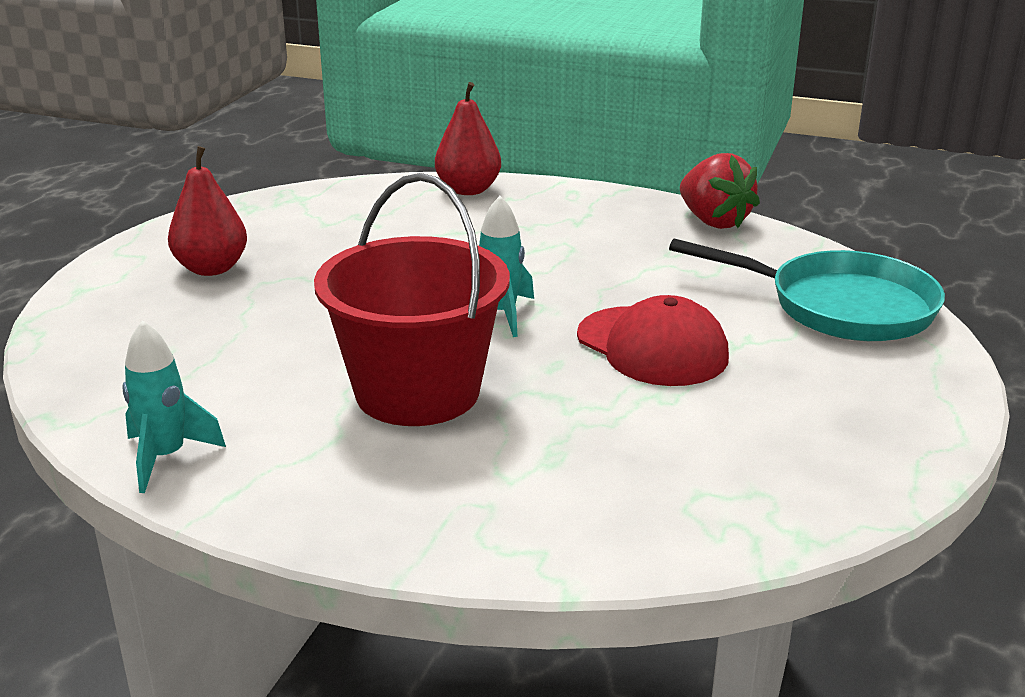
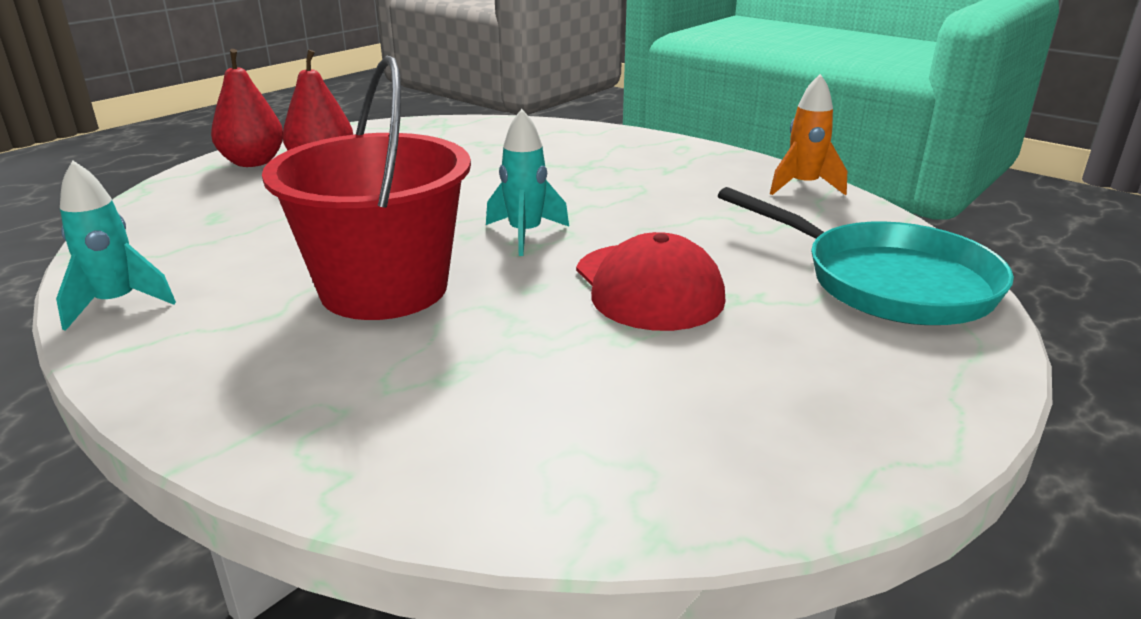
camera: 20 degrees right, 0 degrees up
red pear [435,82,501,195] -> red pear moved to [211,49,283,167]
red strawberry [680,153,760,229] -> orange rocket [770,74,847,195]

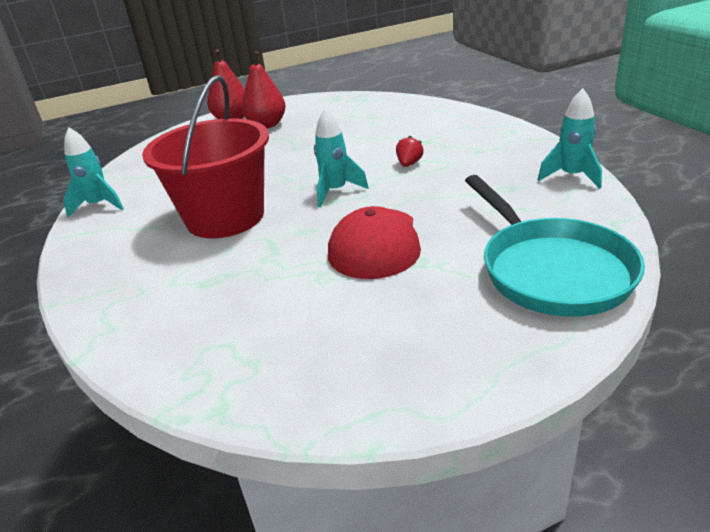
camera: 30 degrees right, 5 degrees up
orange rocket [770,74,847,195] -> turquoise rocket [538,88,602,189]
none -> red strawberry [396,135,424,167]

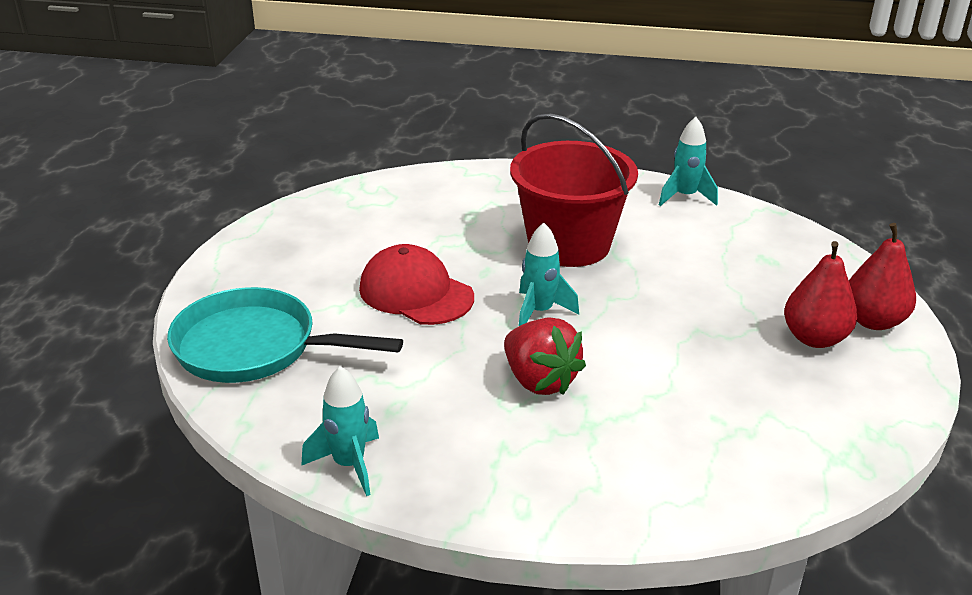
camera: 120 degrees right, 0 degrees up
red strawberry [396,135,424,167] -> red strawberry [504,318,586,395], size x1.98

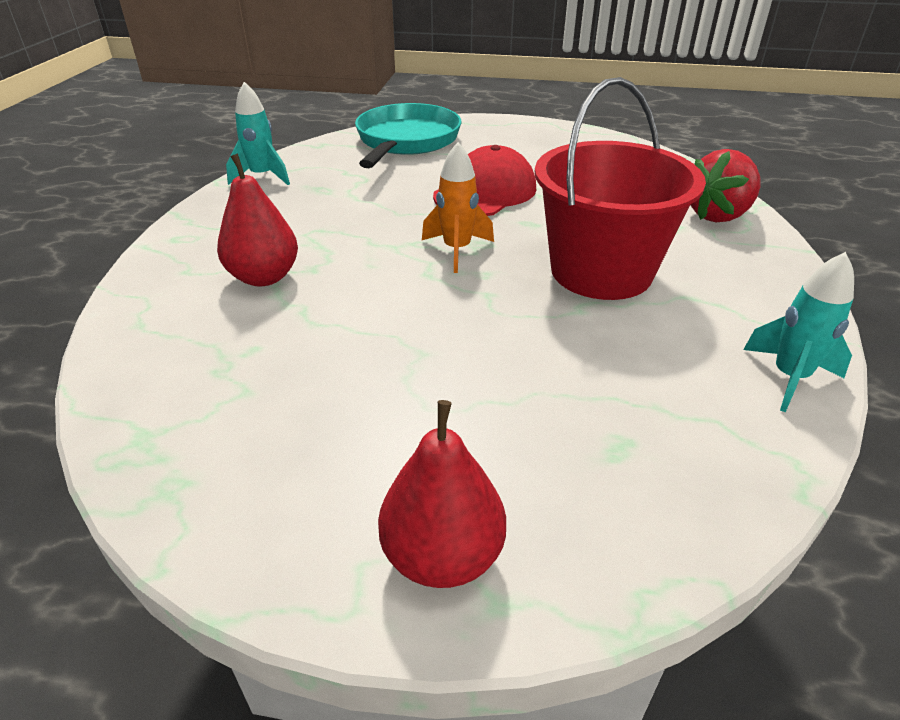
camera: 90 degrees right, 5 degrees up
red strawberry [504,318,586,395] -> red strawberry moved to [690,149,761,222]
turquoise rocket [518,223,579,327] -> orange rocket [422,142,494,273]
red pear [784,241,857,348] -> red pear moved to [217,153,298,286]

